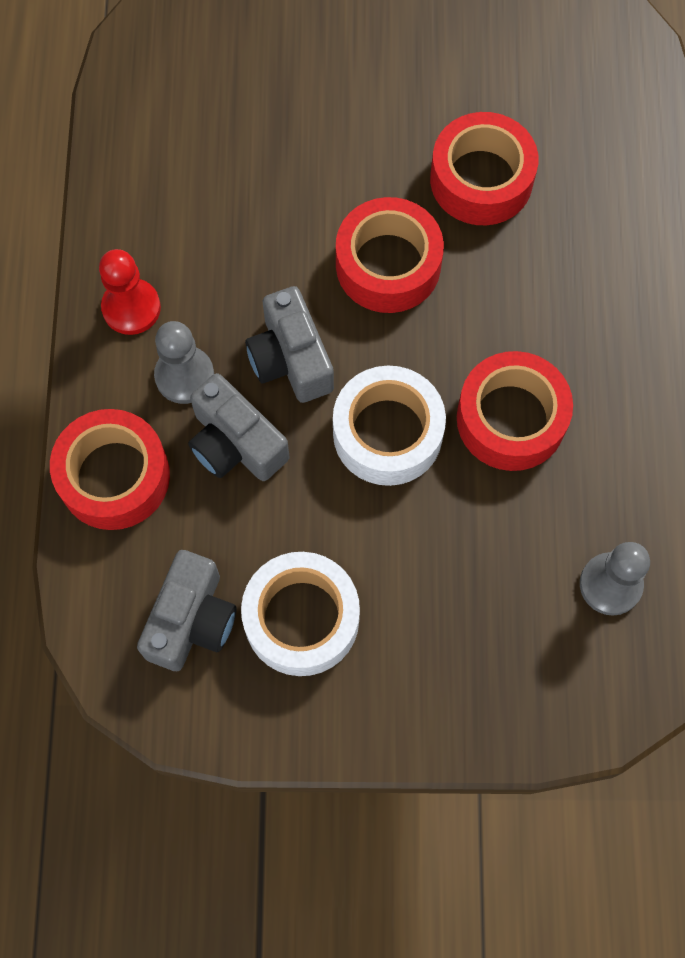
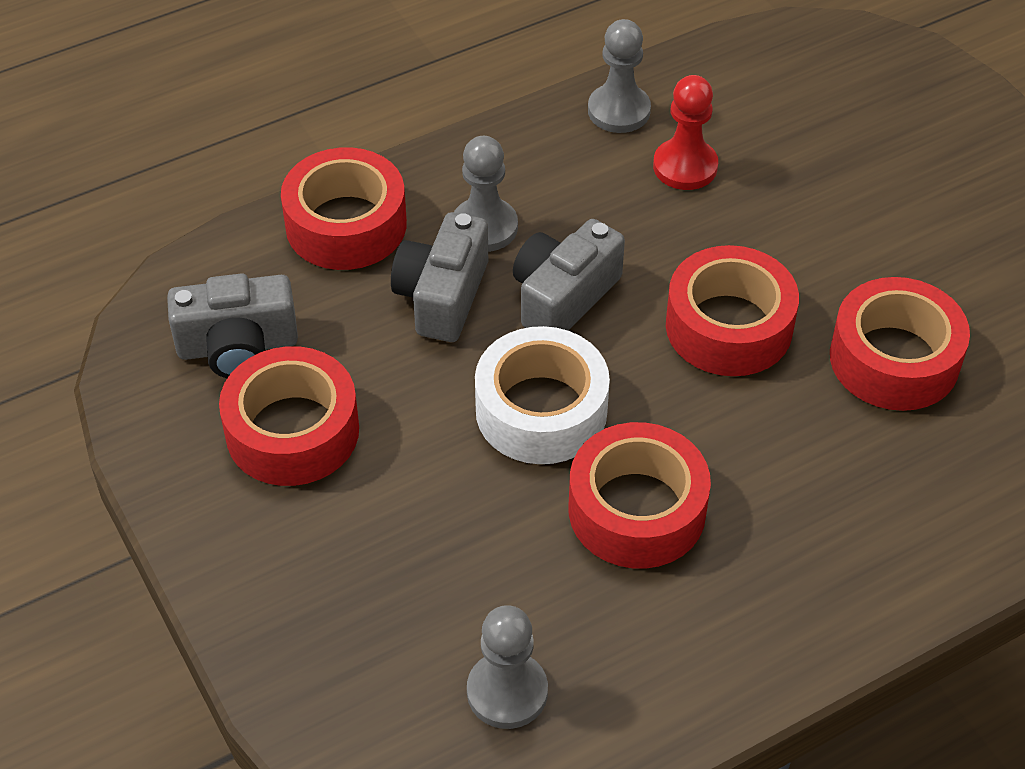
camera: 60 degrees right, 20 degrees down
red pawn [99,249,161,335] -> red pawn moved to [653,75,718,190]
white tape [241,552,360,676] -> red tape [219,346,359,486]
none -> grey pawn [588,19,651,133]

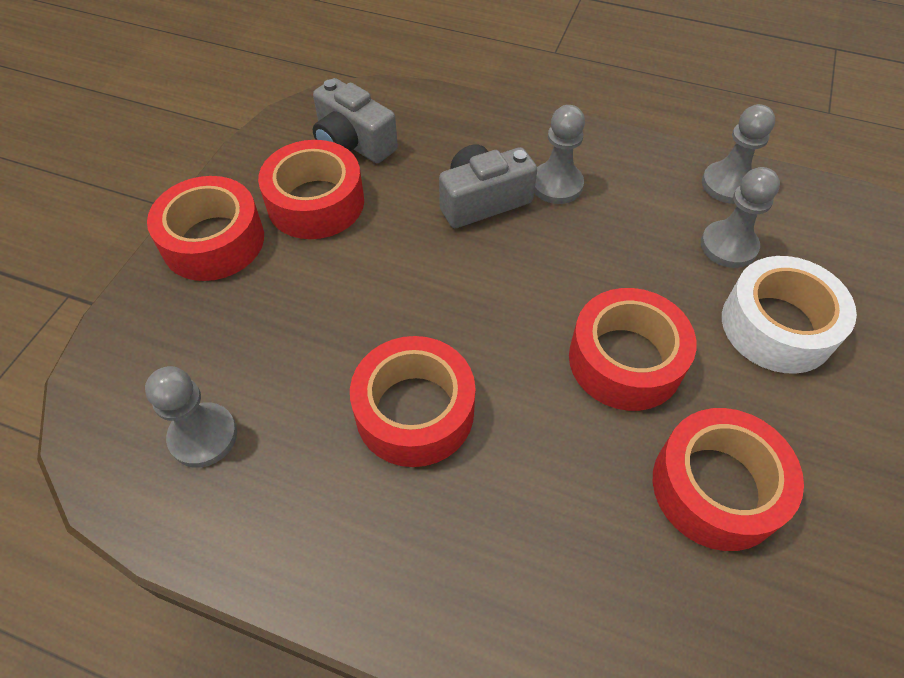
camera: 50 degrees right, 5 degrees up
red tape [281,147,407,270] -> red tape moved to [147,176,264,281]
white tape [475,326,610,464] -> white tape moved to [722,256,857,374]
grey camera [513,219,625,331] -> none
red pawn [653,75,718,190] -> grey pawn [701,167,780,268]

